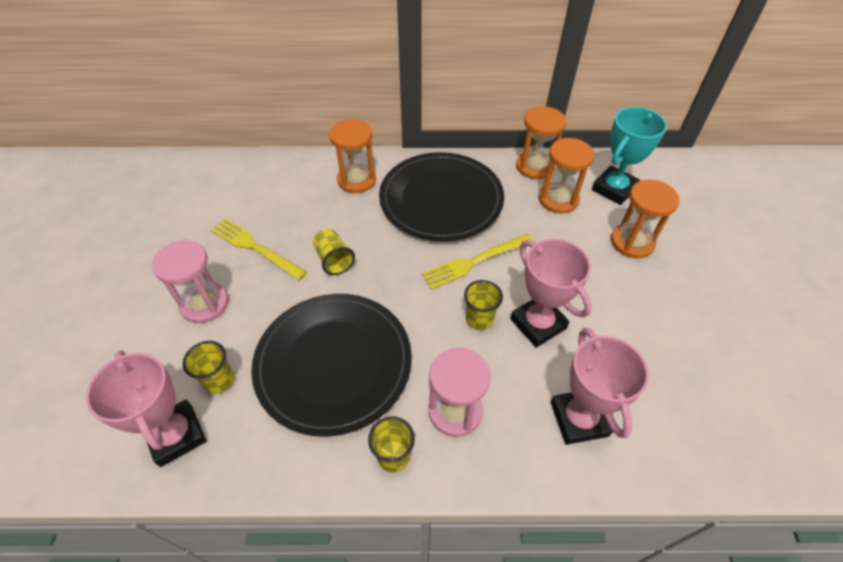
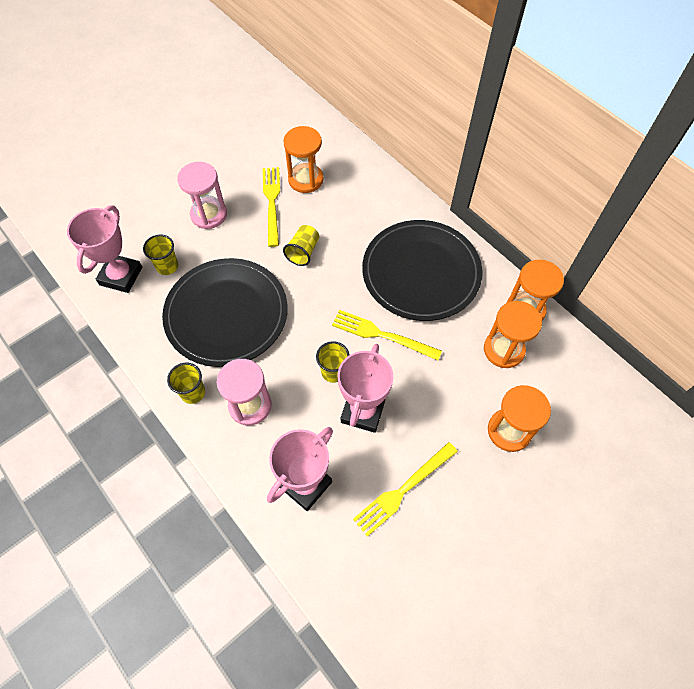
camera: 50 degrees right, 10 degrees up
orange hourglass [329,119,376,193] -> orange hourglass moved to [283,126,323,193]
turquoise trophy [592,107,667,205] -> none
none -> yellow fork [353,442,458,537]

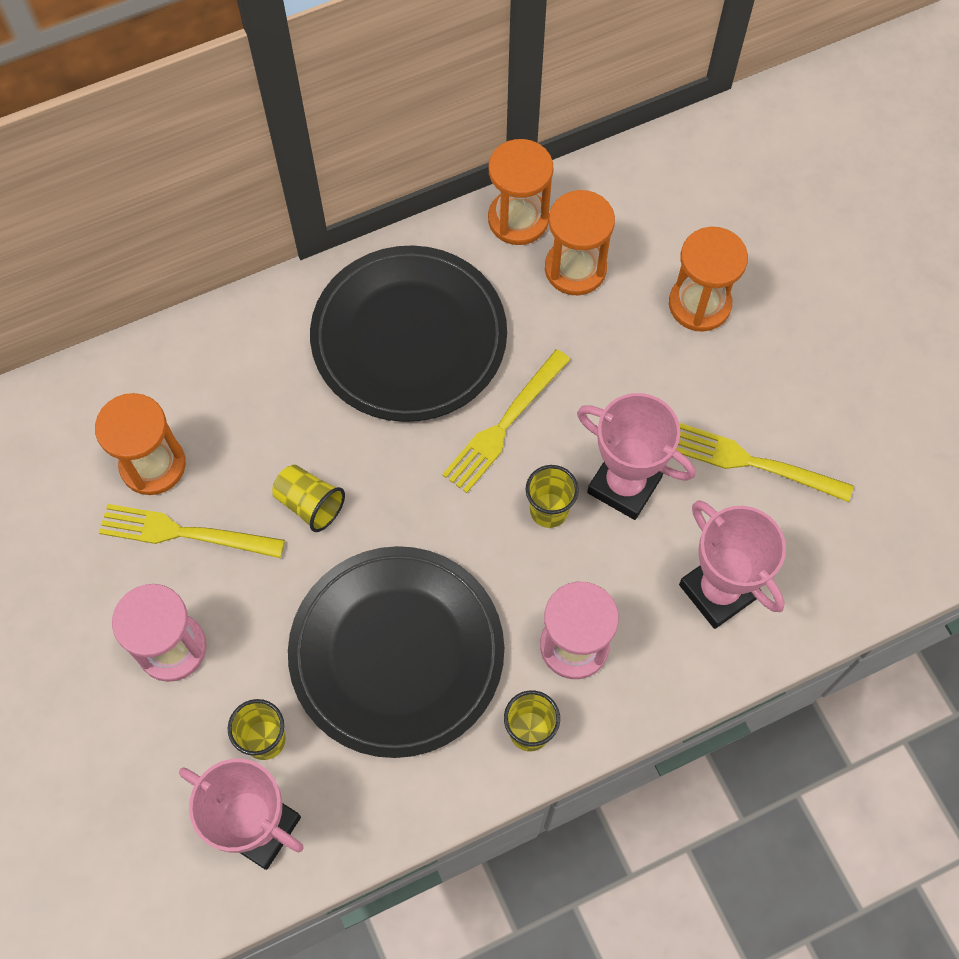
camera: 75 degrees left, 5 degrees up
yellow fork [353,442,458,537] -> yellow fork turned 135 degrees clockwise [676,423,854,502]

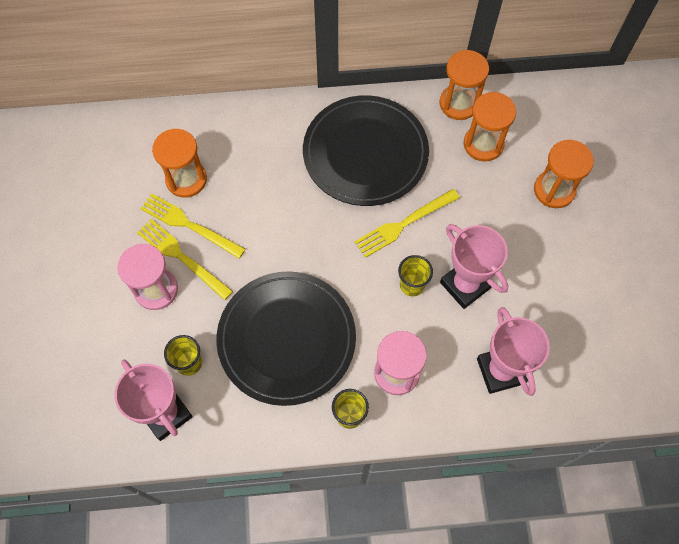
camera: 20 degrees right, 0 degrees up
yellow cup [272,465,345,532] -> none
yellow fork [676,423,854,502] -> yellow fork moved to [137,219,233,300]

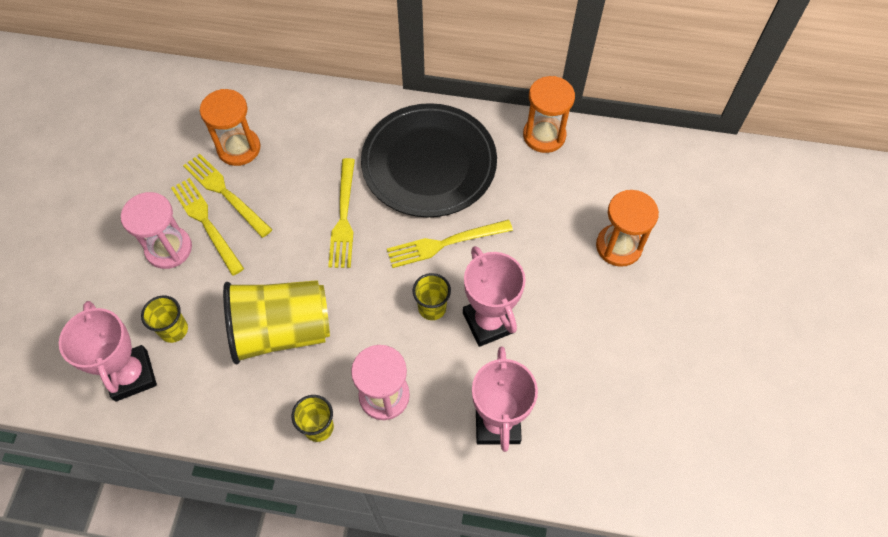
camera: 15 degrees right, 5 degrees down
black plate [217,271,356,406] -> yellow cup [223,280,330,364]
orange hourglass [463,92,516,162] -> none
none -> yellow fork [328,158,355,268]

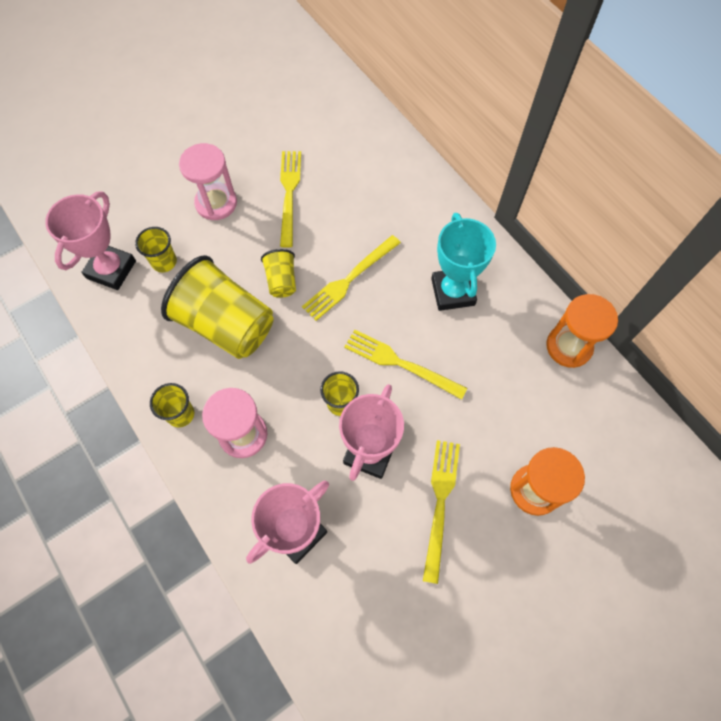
camera: 45 degrees right, 5 degrees up
yellow fork [171,178,244,276] -> yellow fork moved to [423,440,460,584]
orange hourglass [200,89,260,166] -> none
black plate [361,103,497,217] -> turquoise trophy [431,213,496,311]
none -> yellow cup [261,249,296,298]

